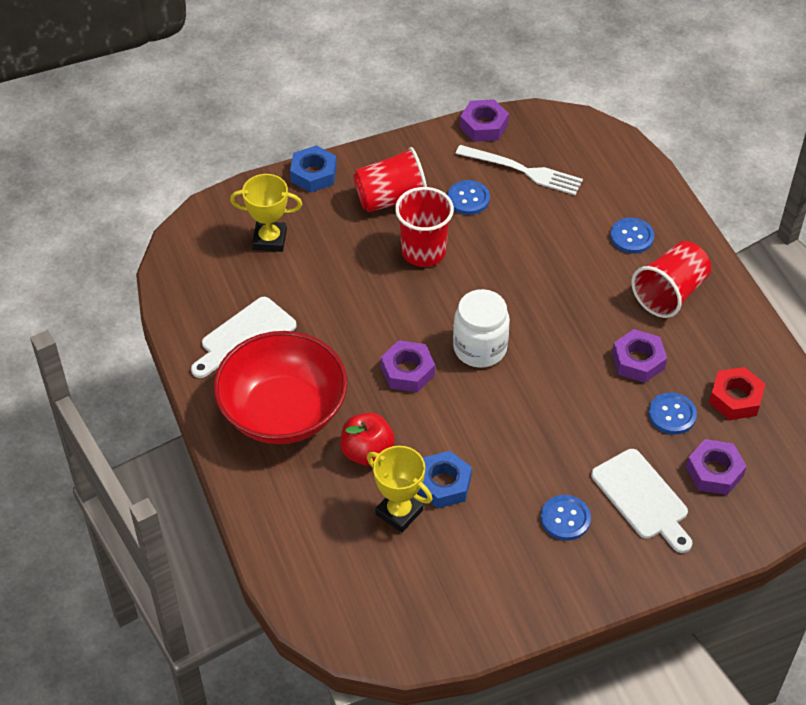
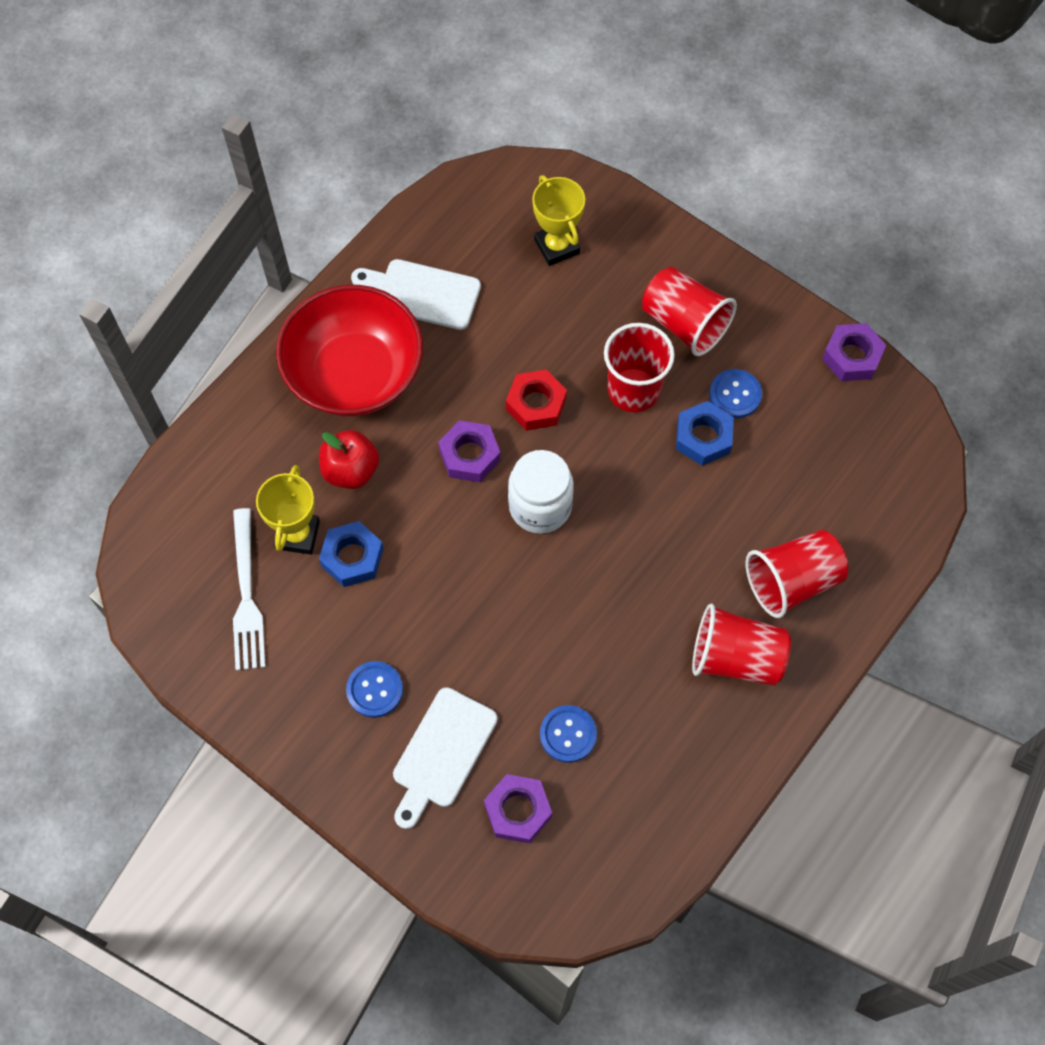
camera: 60 degrees right, 15 degrees up
blue nut [290,146,337,193] -> blue nut moved to [676,401,734,466]
white fork [455,145,583,195] -> white fork moved to [233,508,266,671]
blue button [610,218,654,254] -> red cup [746,530,848,618]
purple nut [612,329,667,383] -> none
red nut [709,367,765,420] -> red nut moved to [506,369,567,431]

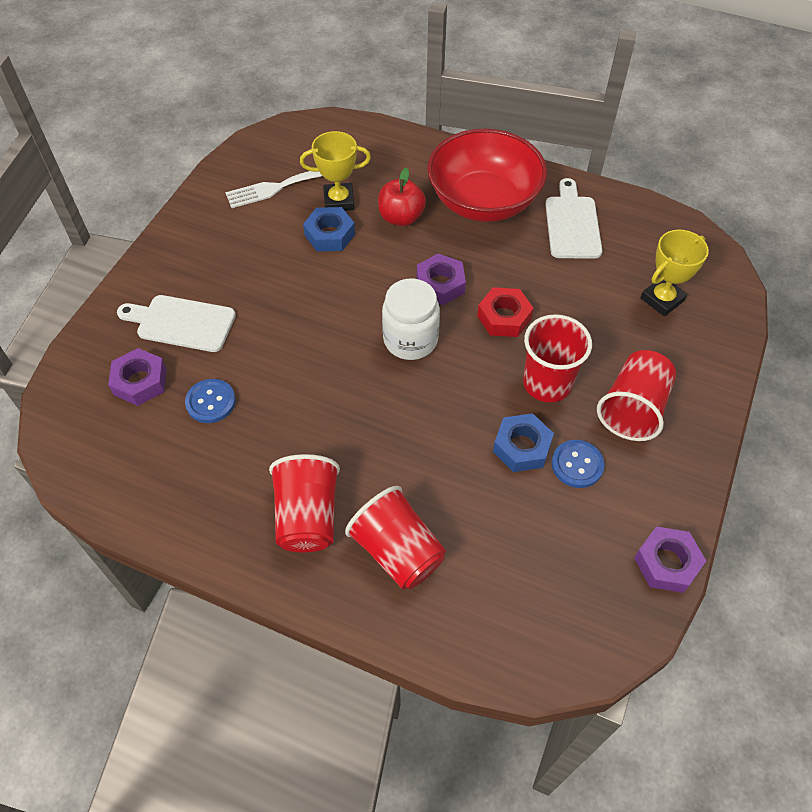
camera: 75 degrees right, 10 degrees down
blue button [346,661,403,718] -> none

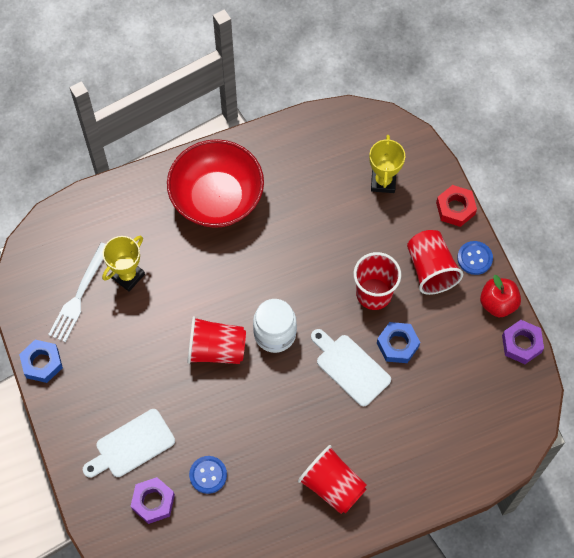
camera: 45 degrees left, 10 degrees up
blue nut [303,207,355,252] -> blue nut moved to [19,340,63,383]
red cup [345,486,446,590] -> red cup moved to [187,316,246,364]
red apple [378,168,426,226] -> red apple moved to [480,275,521,317]
purple nut [417,254,466,305] -> none
red nut [477,287,534,337] -> red nut moved to [436,185,477,227]
white cutting board [545,178,603,259] -> white cutting board moved to [311,329,391,406]
blue button [552,440,605,488] -> blue button moved to [457,241,493,275]

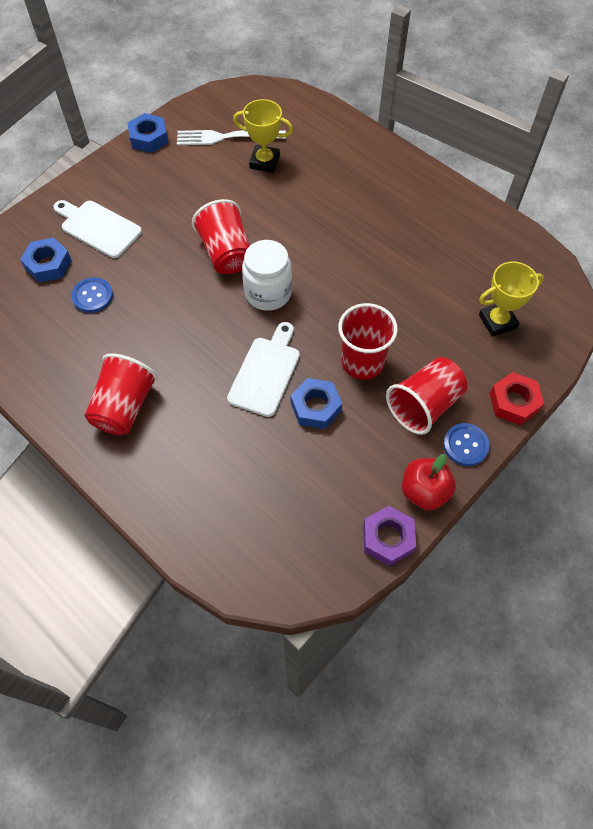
camera: 65 degrees right, 5 degrees down
purple nut [131,477,175,524] -> blue nut [20,238,72,283]
red bowl [167,139,264,228] -> none

